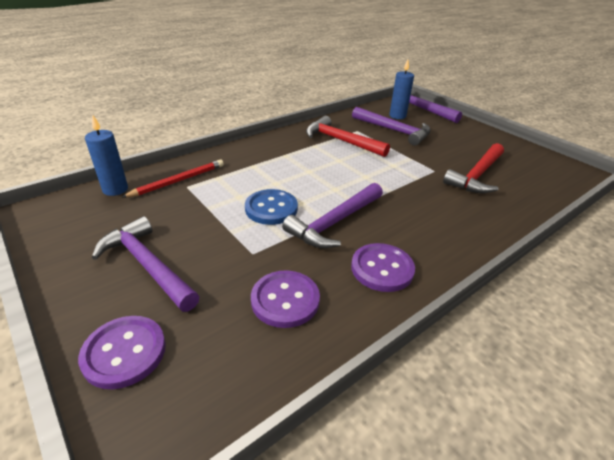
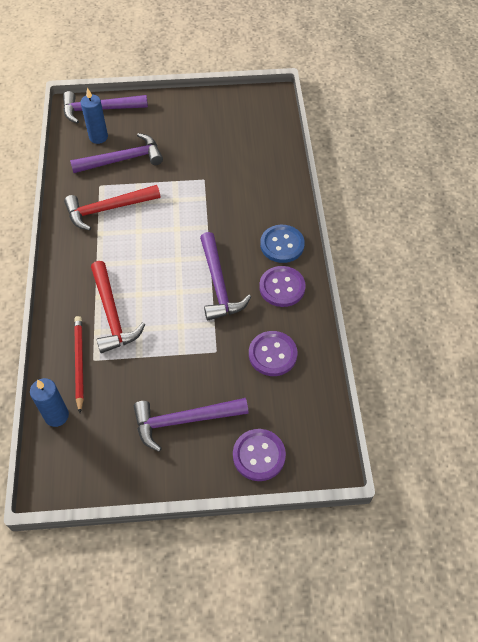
camera: 55 degrees left, 20 degrees up
blue button [245,189,298,225] -> blue button moved to [260,225,305,263]
red hammer [443,143,504,193] -> red hammer moved to [91,261,145,353]

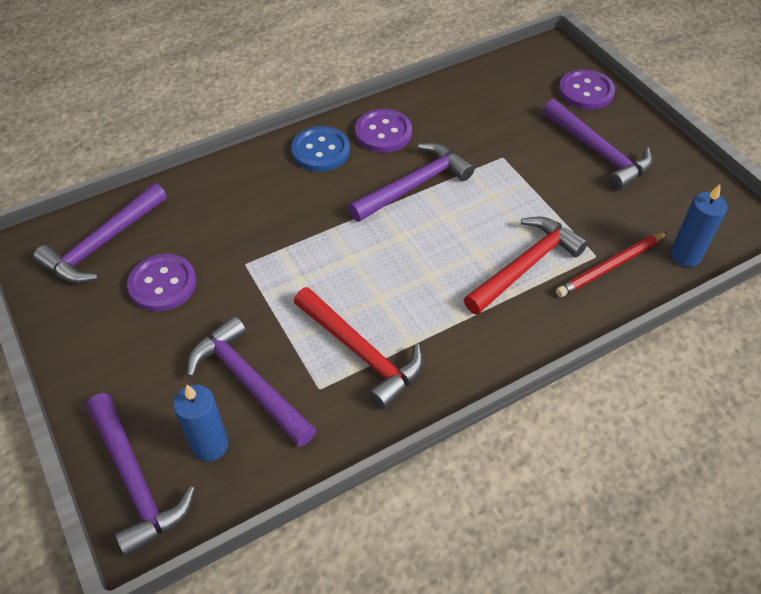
camera: 115 degrees left, 5 degrees down
purple button [249,331,297,376] -> purple button moved to [127,254,196,311]
none -> purple hammer [33,183,167,283]

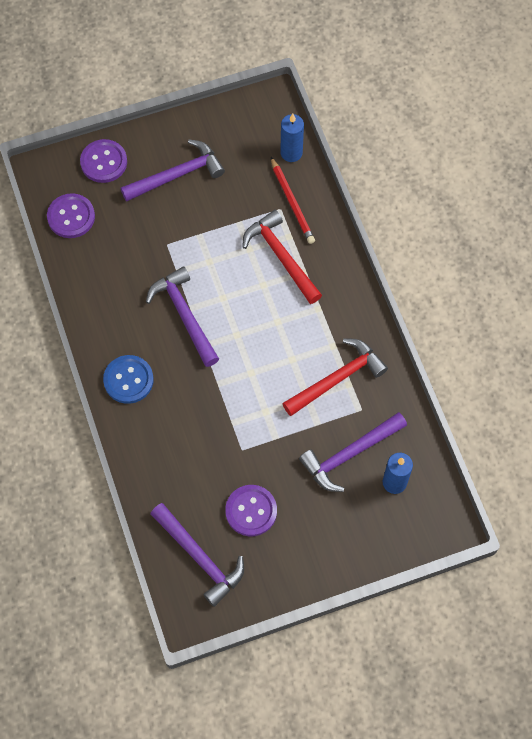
camera: 80 degrees left, 15 degrees up
purple hammer [87,393,195,557] -> none
purple button [355,109,412,153] -> purple button moved to [47,193,95,238]

